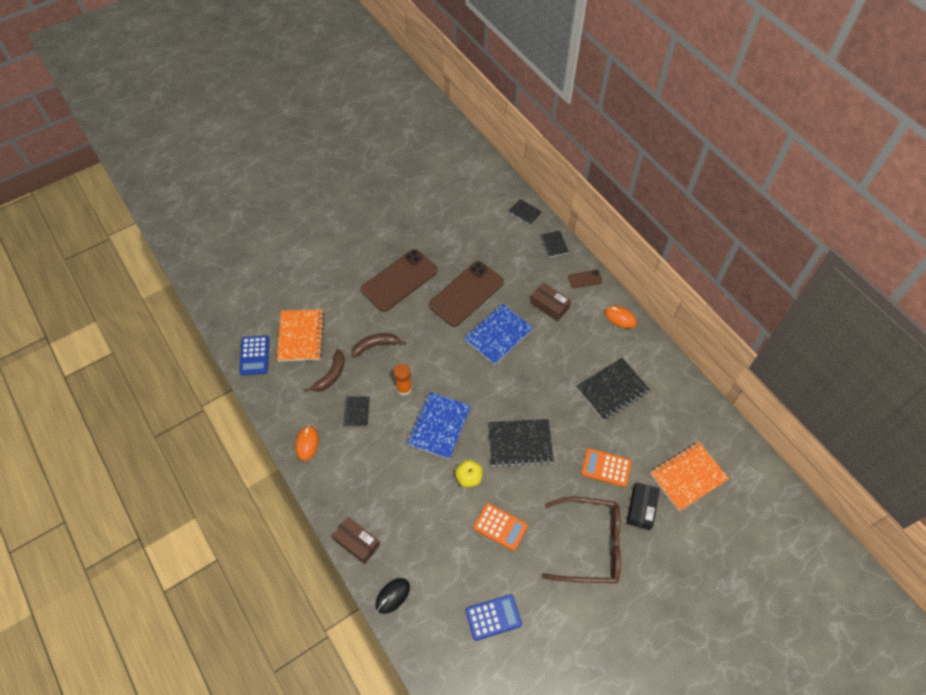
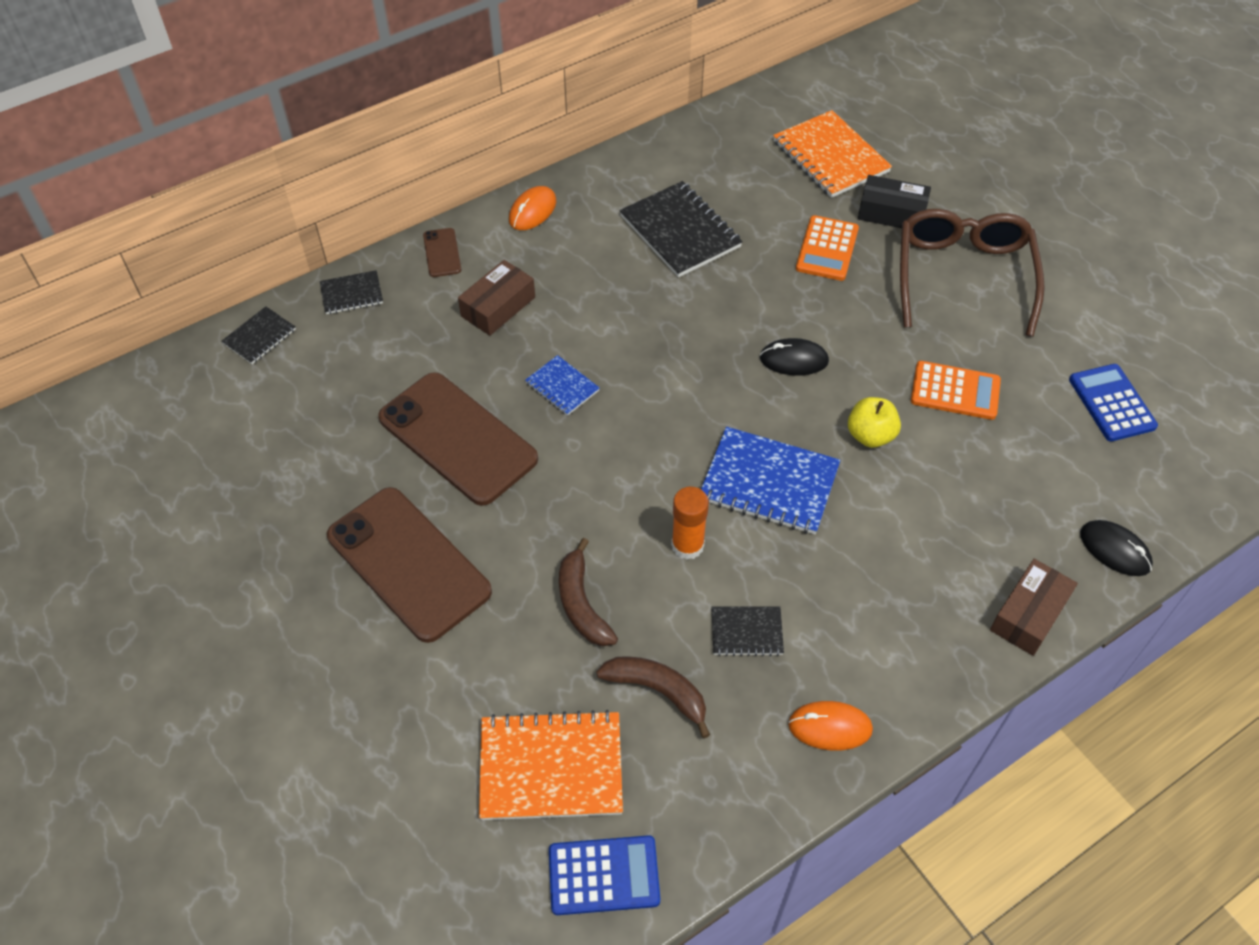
camera: 90 degrees left, 5 degrees down
blue notebook [464,303,533,365] -> blue notebook [525,355,600,416], size x0.53
orange calculator [473,503,528,551] -> orange calculator turned 75 degrees clockwise [911,361,1001,420]
black notebook [488,419,554,467] -> black mouse [760,338,829,375]

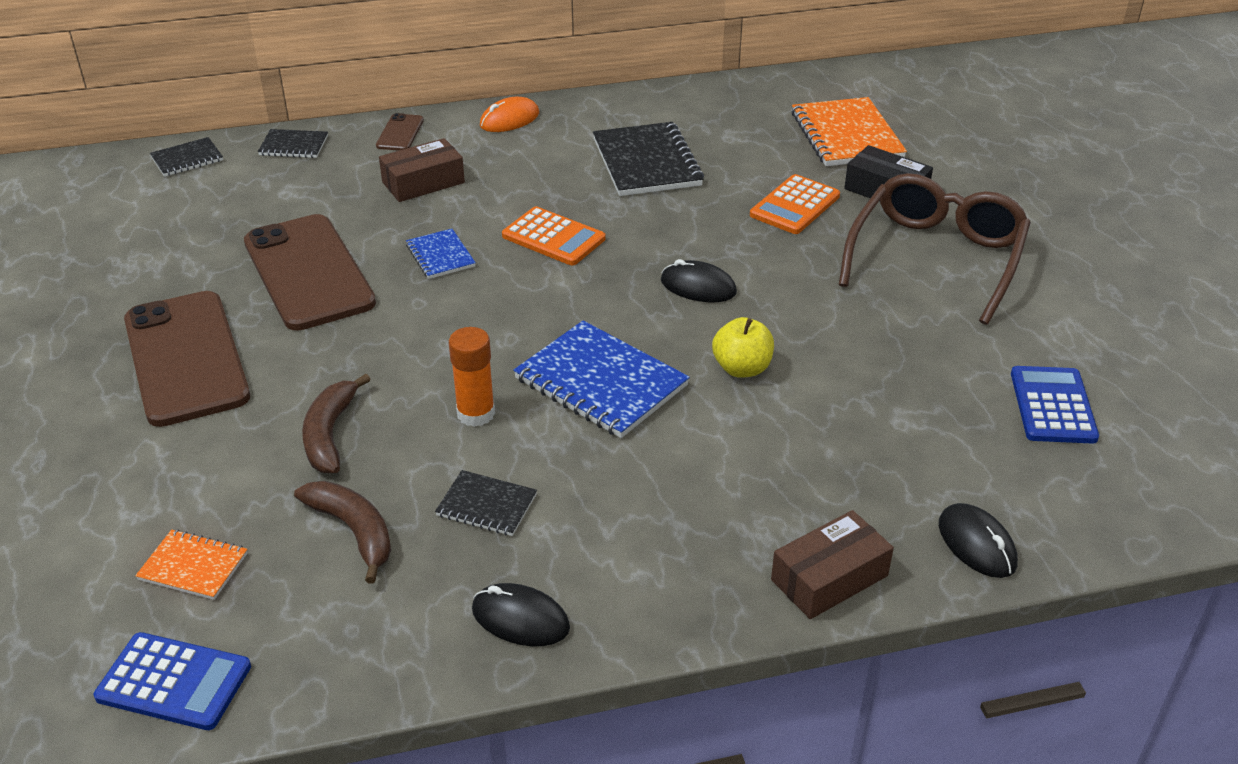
camera: 20 degrees right, 15 degrees down
orange notebook [479,710,623,820] -> orange notebook [135,529,248,600], size x0.53
orange mouse [788,701,873,751] -> black mouse [472,583,570,646]
orange calculator [911,361,1001,420] -> orange calculator moved to [502,206,605,265]

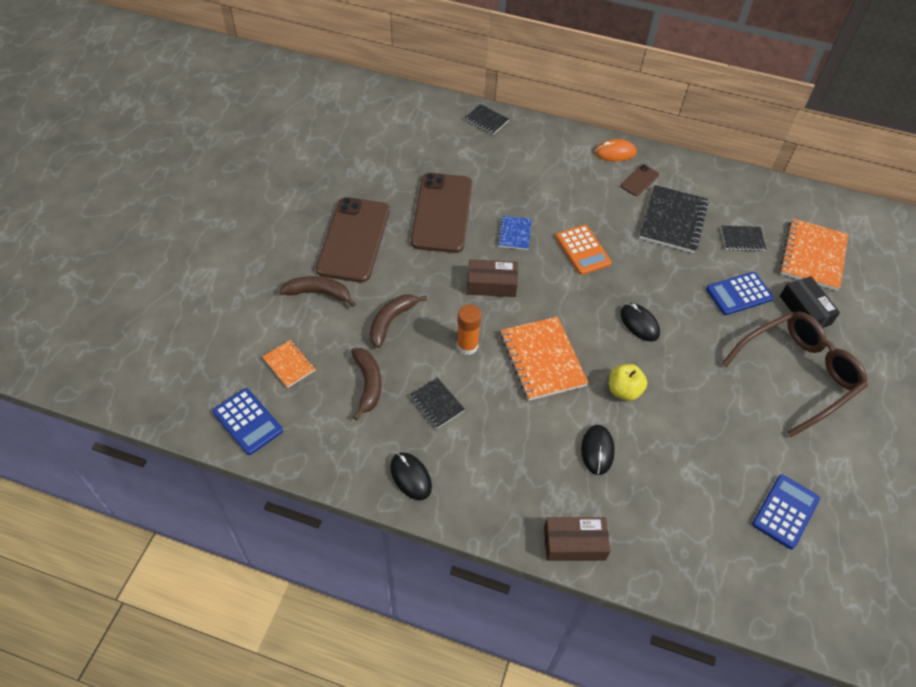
camera: 30 degrees right, 15 degrees up
black notebook [150,137,223,177] -> black notebook moved to [721,226,766,251]
brown phone [376,113,424,151] -> brown phone moved to [620,164,659,196]
brown box [379,138,465,202] -> brown box moved to [467,259,518,297]
blue notebook [513,321,690,438] -> orange notebook [500,317,588,401]
orange calculator [750,174,840,234] -> blue calculator [706,272,774,315]
black mouse [939,503,1018,578] -> black mouse moved to [581,425,615,475]
none -> brown banana [280,276,356,307]

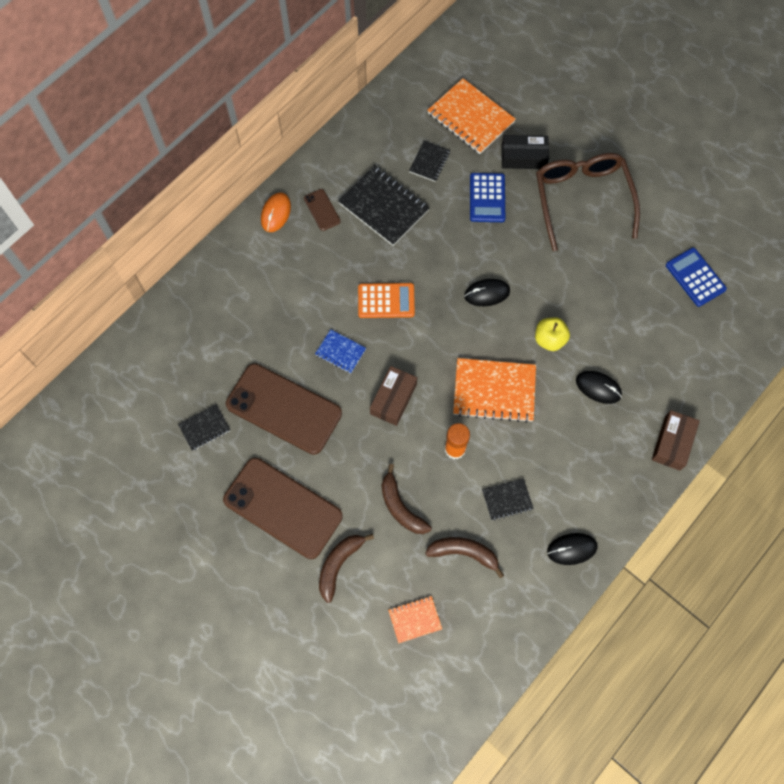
camera: 65 degrees left, 15 degrees up
blue calculator [213,388,283,455] -> none
black notebook [465,104,509,135] -> black notebook moved to [178,404,231,451]

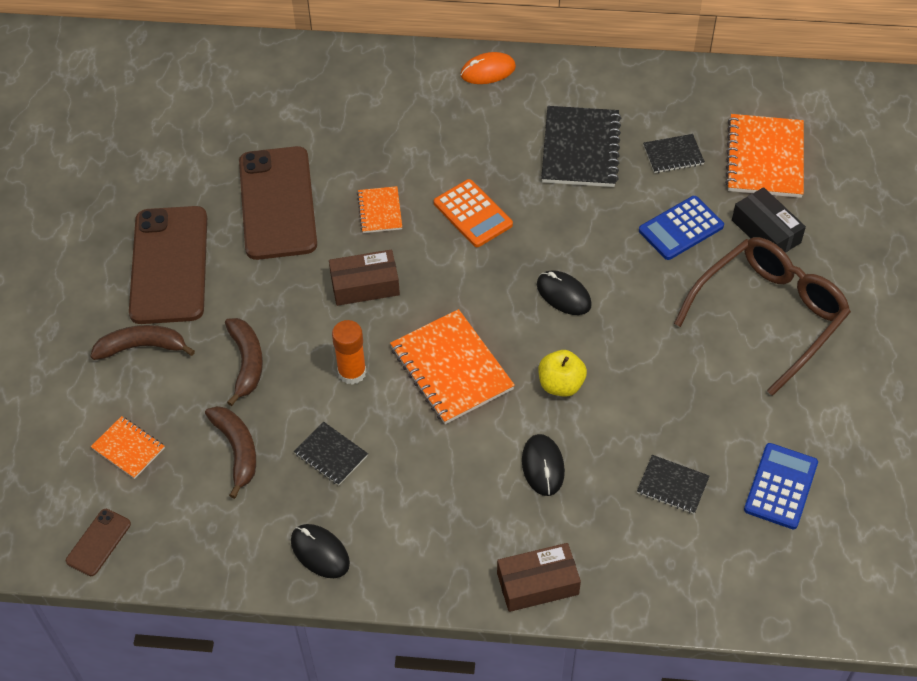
camera: 55 degrees right, 15 degrees down
black notebook [178,404,231,451] -> black notebook moved to [637,455,709,514]
brown phone [304,189,341,231] -> brown phone moved to [66,509,131,576]
blue notebook [315,329,366,374] -> orange notebook [357,186,402,233]
brown banana [382,464,432,534] -> brown banana turned 150 degrees clockwise [225,318,263,406]

